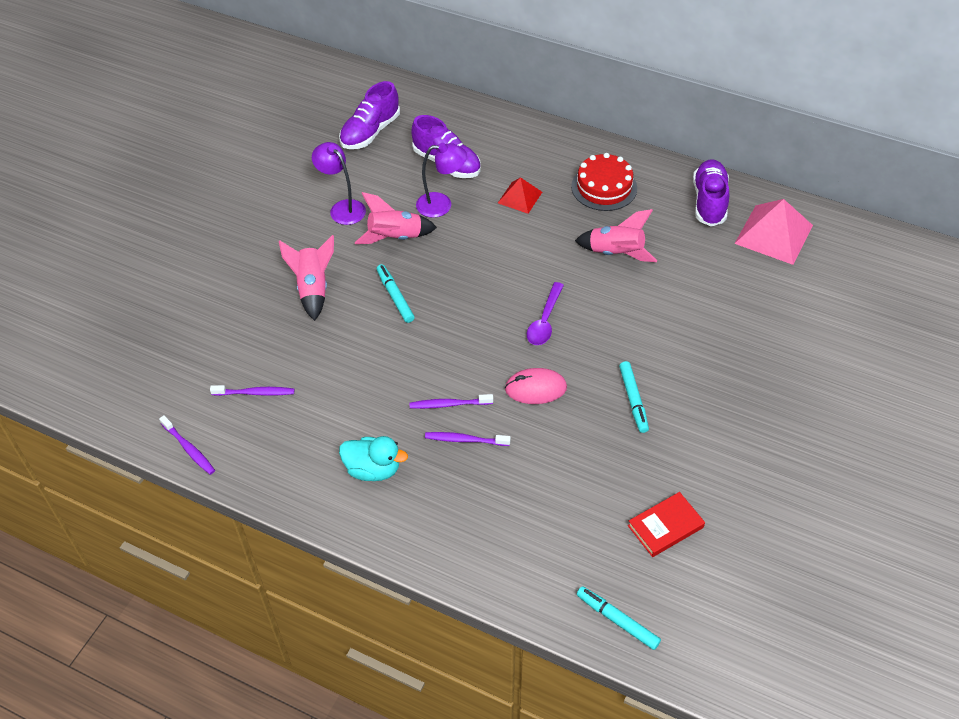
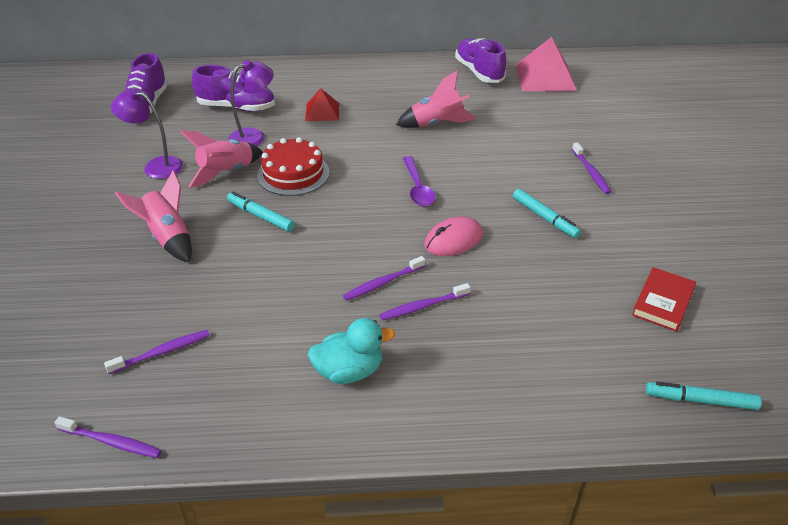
camera: 30 degrees left, 10 degrees down
red cake [571,153,637,211] -> red cake moved to [257,137,330,196]
none -> purple toothbrush [572,143,611,194]

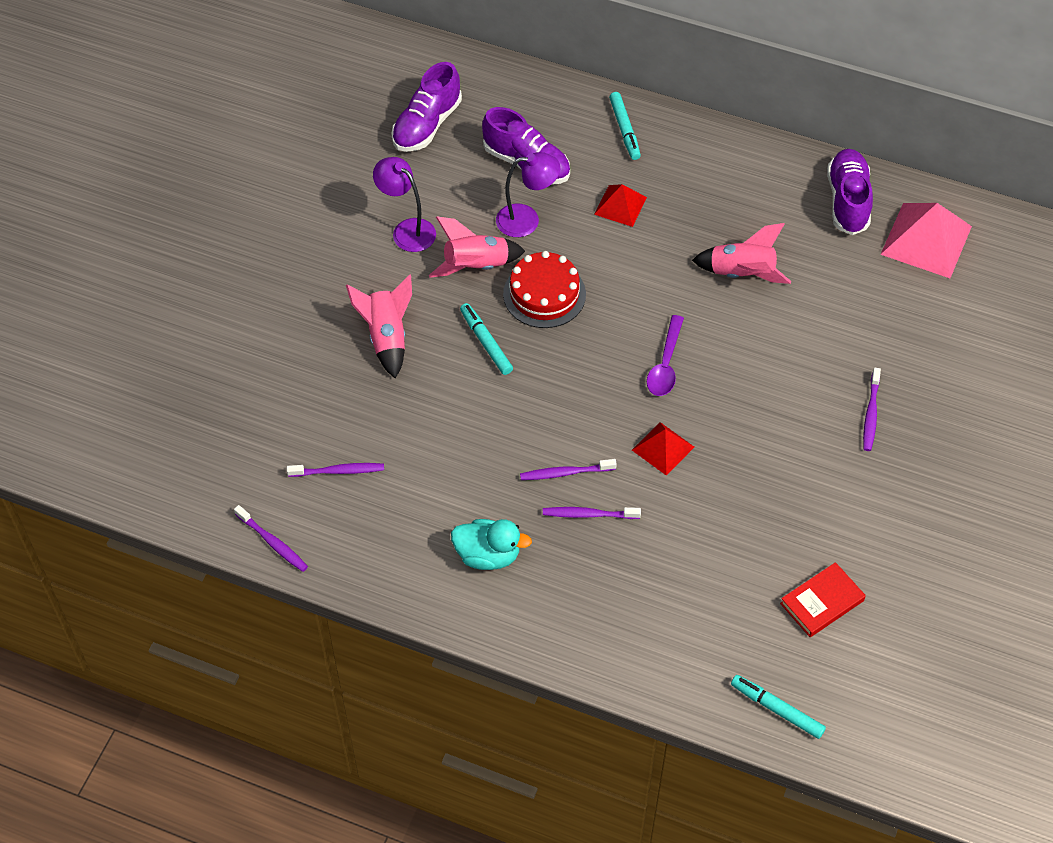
camera: 25 degrees right, 15 degrees up
pink mouse [424,216,483,256] -> red pyramid [632,422,694,476]
turquoise marker [513,189,581,238] -> turquoise marker moved to [609,92,641,160]

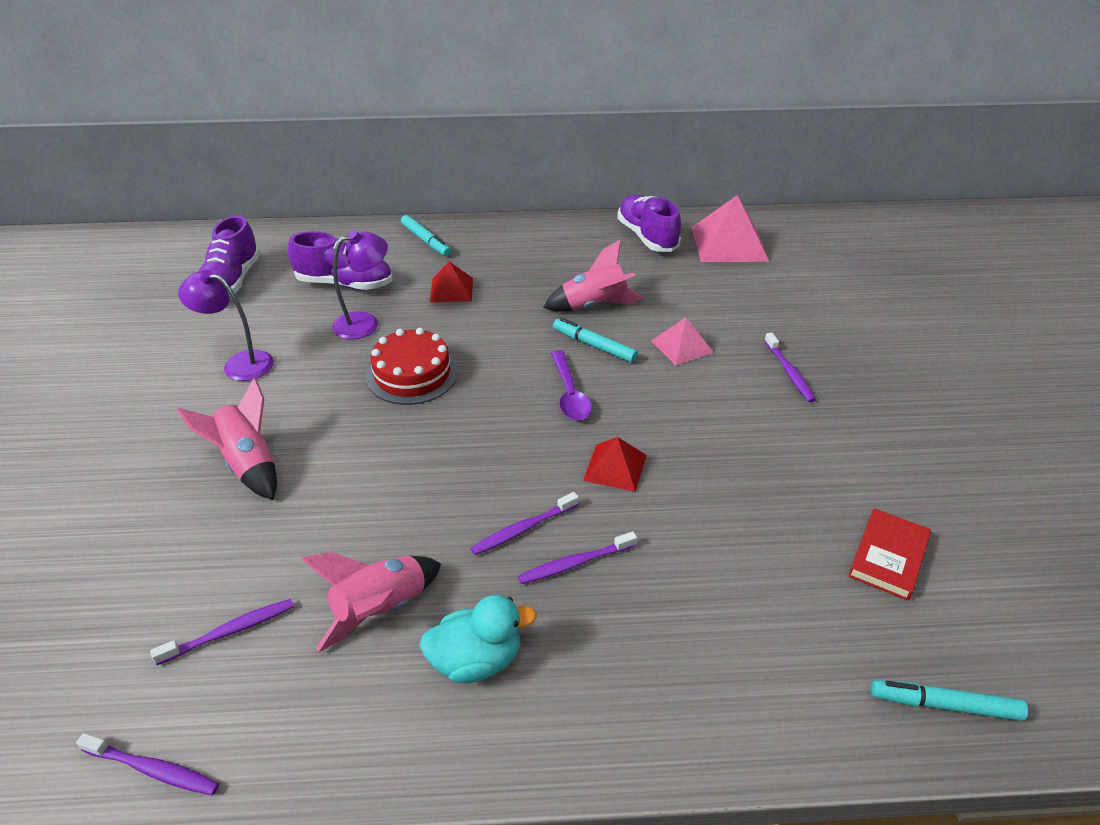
camera: 25 degrees left, 15 degrees down
pink rocket [429,216,525,278] -> pink rocket moved to [302,552,441,652]
turquoise marker [460,303,513,375] -> turquoise marker moved to [553,318,638,363]
none -> pink pyramid [651,317,714,365]

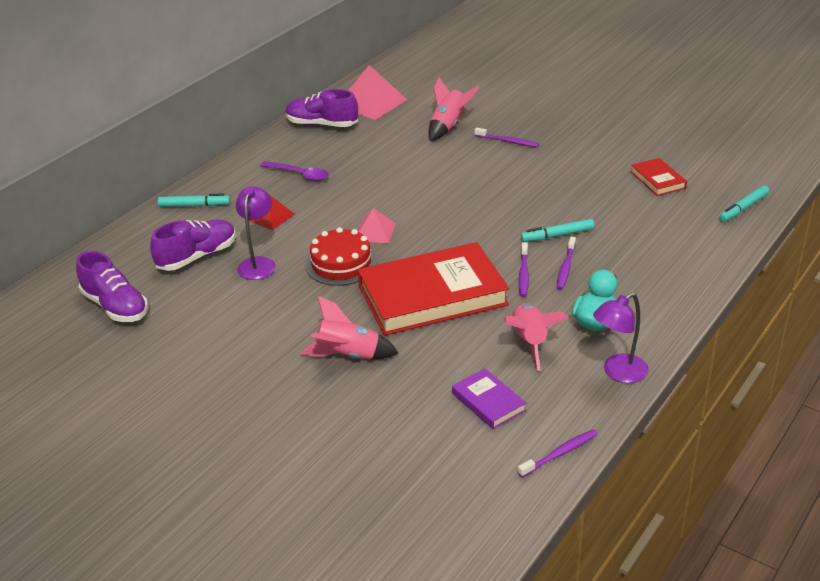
camera: 50 degrees left, 5 degrees down
purple toothbrush [150,599,294,665] -> purple book [452,369,526,429]
purple lamp [178,270,274,381] -> purple lamp moved to [593,293,649,383]
pink rocket [543,240,643,311] -> pink rocket moved to [428,77,479,141]
purple spoon [551,350,592,420] -> purple spoon moved to [260,161,328,181]
turquoise marker [553,318,638,363] -> turquoise marker moved to [521,219,594,242]
red pyramid [583,437,647,492] -> none
pink pyramid [651,317,714,365] -> pink pyramid moved to [358,208,396,243]
none -> red book [358,242,509,335]

